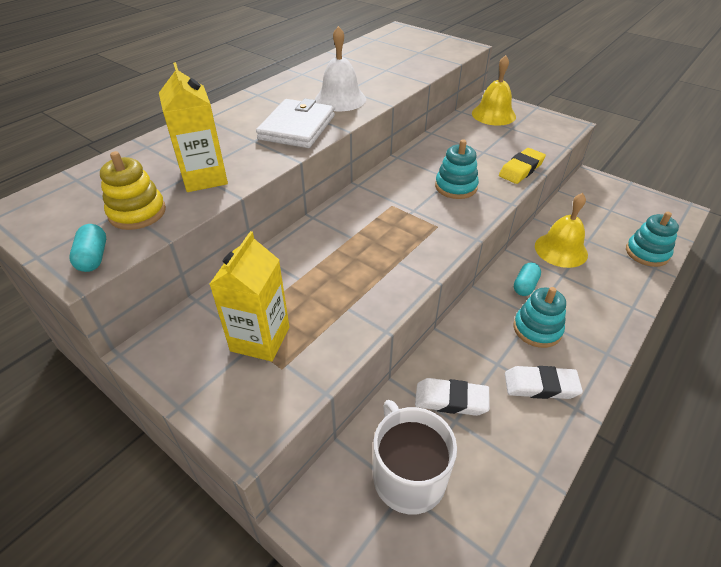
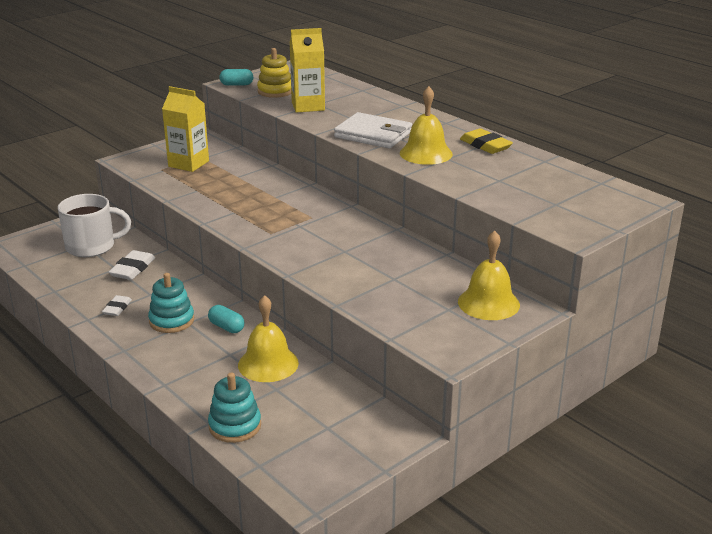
camera: 100 degrees right, 15 degrees down
white bell [315,26,366,111] -> yellow bell [400,86,453,165]
turquoise stacking toy [435,140,479,199] -> none
yellow eraser [499,148,546,184] -> yellow eraser moved to [460,128,513,154]
white eraser [505,366,583,399] -> white eraser [102,295,132,316], size x0.64

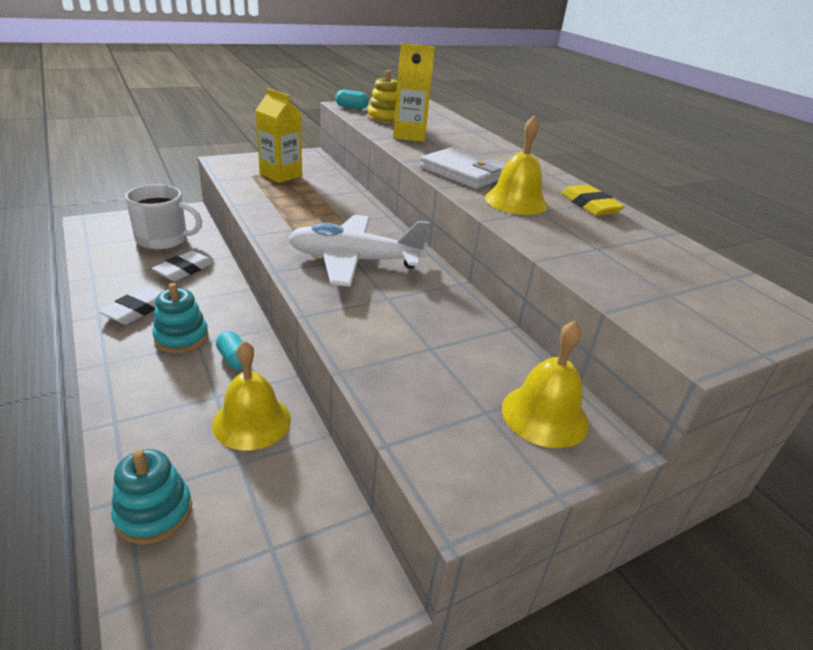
camera: 10 degrees right, 5 degrees up
white eraser [102,295,132,316] -> white eraser [99,287,160,325], size x1.57
none -> white plane [288,215,429,287]

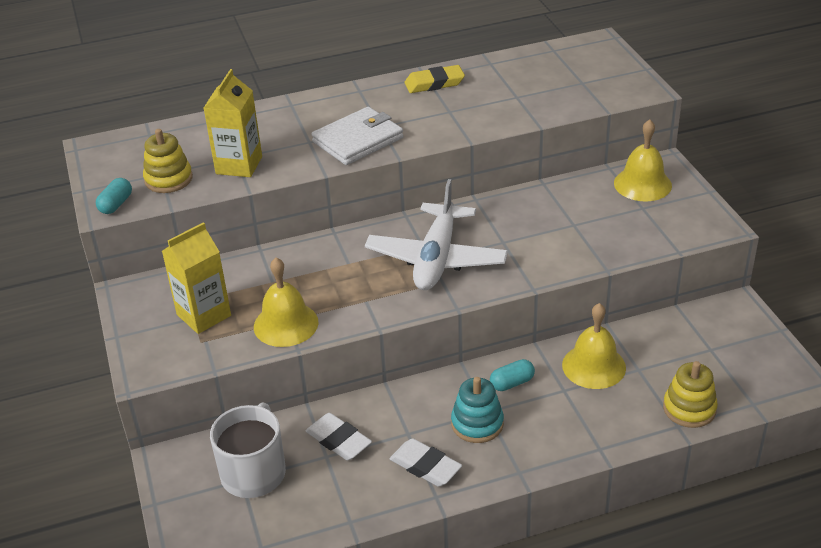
camera: 75 degrees left, 5 degrees up
turquoise stacking toy [111,449,192,544] -> yellow stacking toy [663,361,718,428]
yellow bell [485,115,548,215] -> yellow bell moved to [254,257,318,347]

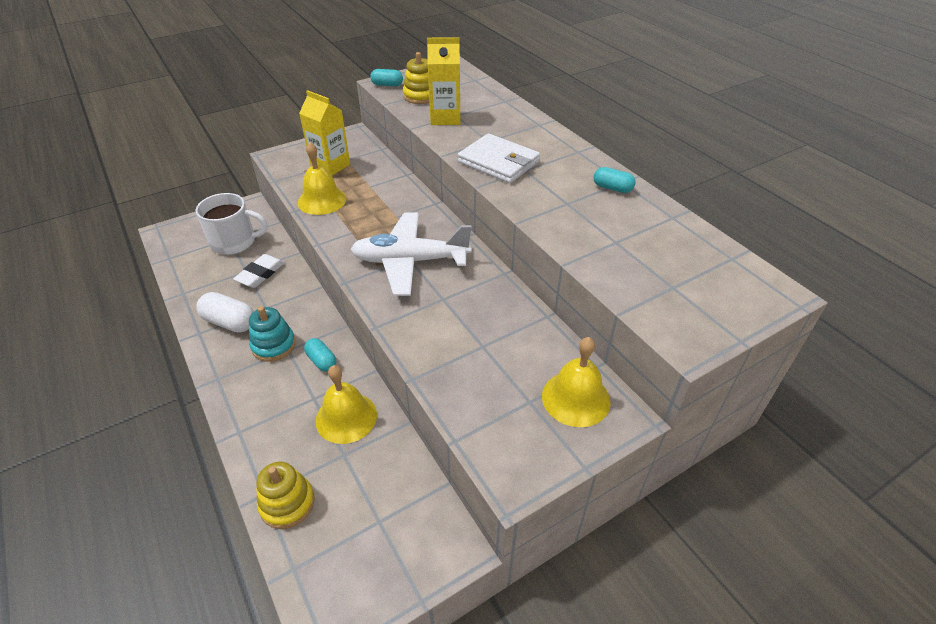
camera: 75 degrees right, 5 degrees up
white eraser [390,438,462,487] -> white capsule [196,292,254,332]
yellow eraser [405,65,465,93] -> turquoise capsule [593,167,636,193]

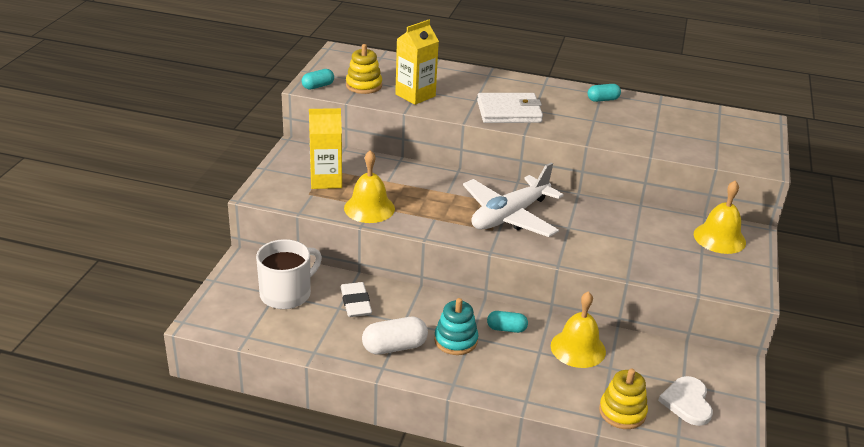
camera: 45 degrees left, 10 degrees down
none -> white heart [658,376,713,426]

